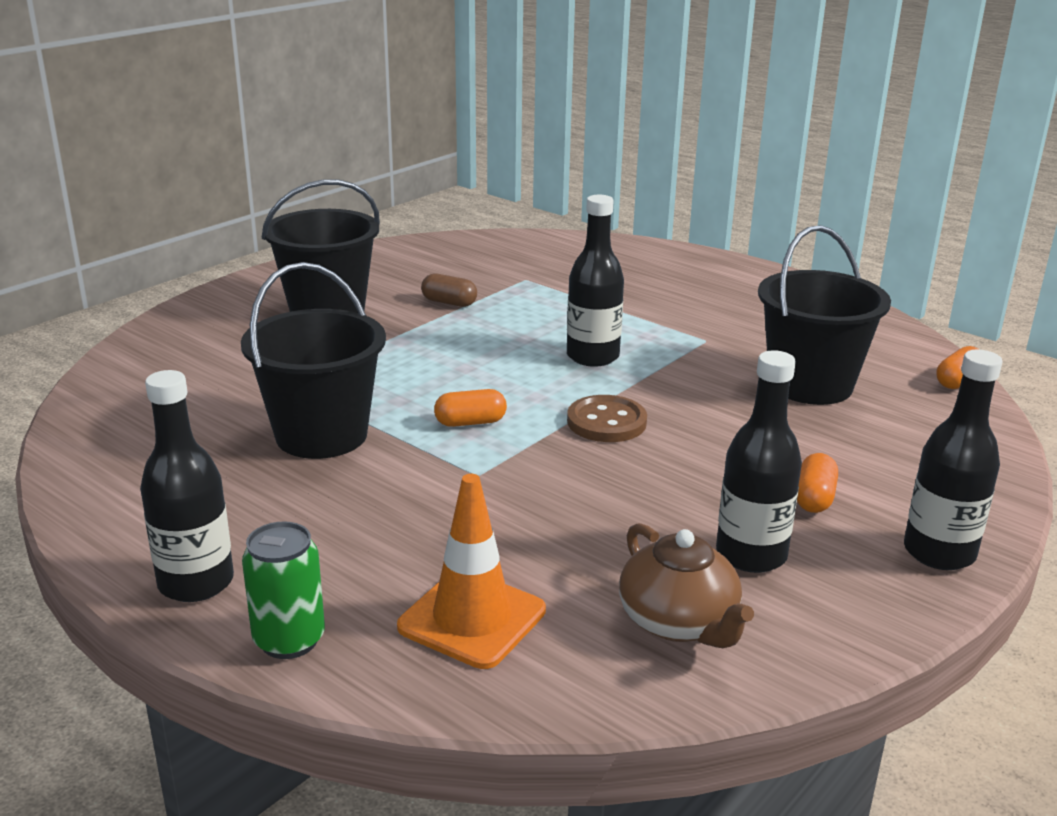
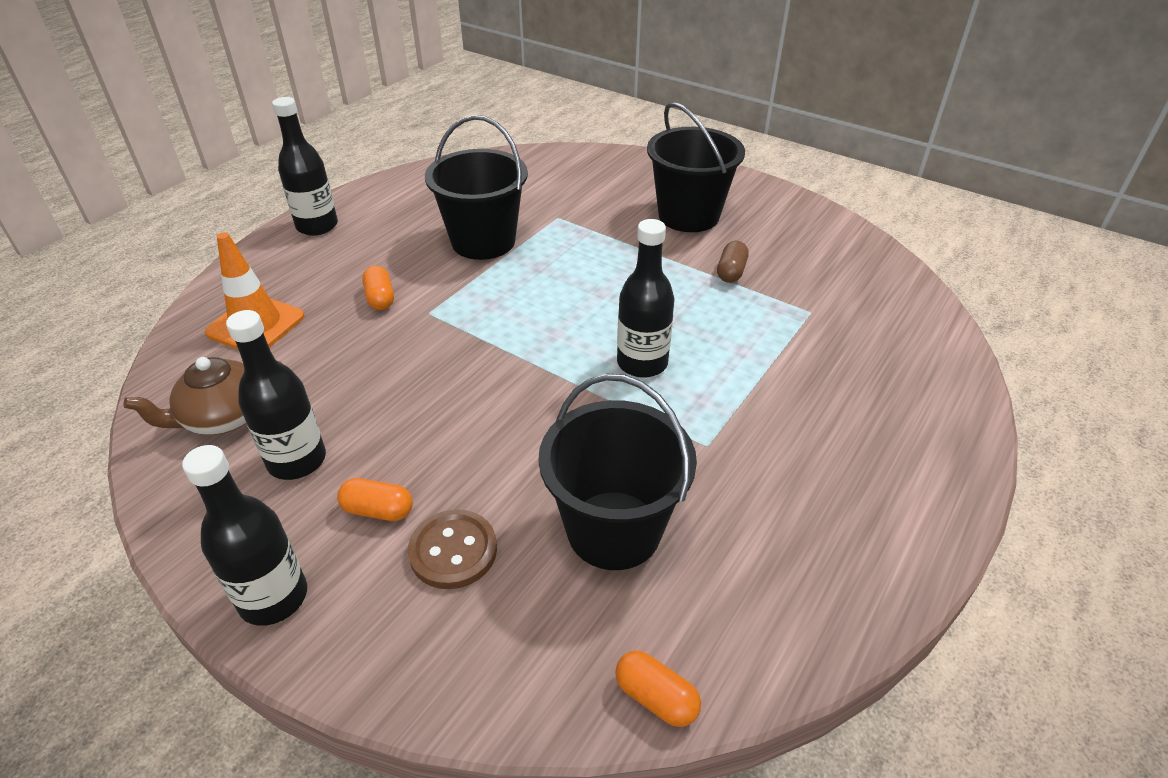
camera: 85 degrees right, 15 degrees up
green can [242,521,325,659] -> none
orange capsule [434,389,507,427] -> orange capsule moved to [362,266,394,310]
brown button [567,395,647,442] -> brown button moved to [408,509,497,589]

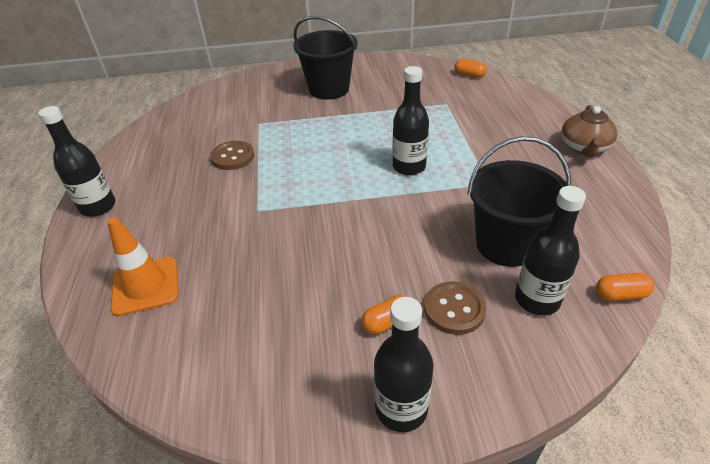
camera: 40 degrees left, 0 degrees up
brown teapot [123,357,281,435] -> brown teapot moved to [561,105,617,157]
black bottle [226,310,326,480] -> black bottle moved to [515,186,586,315]
orange capsule [362,266,394,310] -> orange capsule moved to [455,59,487,78]
black bucket [425,115,528,260] -> brown button [210,141,254,170]
brown capsule [717,241,749,283] -> none

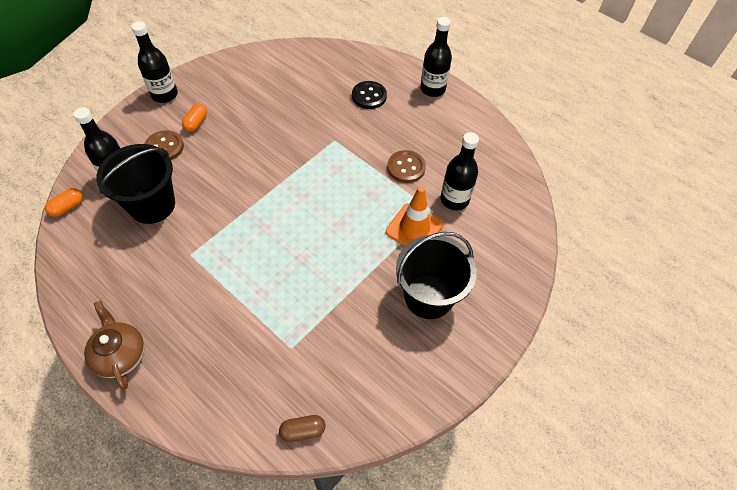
camera: 135 degrees right, 15 degrees up
orange traffic cone [107,217,179,316] -> orange traffic cone moved to [386,186,443,246]
black bottle [392,66,429,175] -> black bottle moved to [440,132,479,210]
orange capsule [455,59,487,78] -> brown capsule [279,415,325,442]
none -> black button [352,81,387,109]

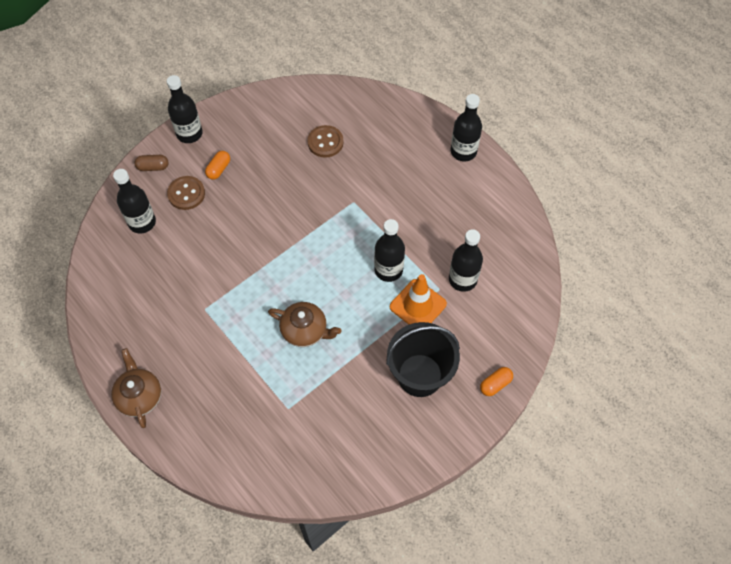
camera: 10 degrees right, 5 degrees up
orange capsule [45,188,83,217] -> orange capsule moved to [480,367,513,396]
black bucket [96,144,175,224] -> none
brown capsule [279,415,325,442] -> brown capsule moved to [134,155,168,171]
black button [352,81,387,109] -> none
brown button [387,150,426,183] -> brown button moved to [307,125,344,158]
none -> brown teapot [268,302,342,347]
none -> black bottle [374,219,405,282]

